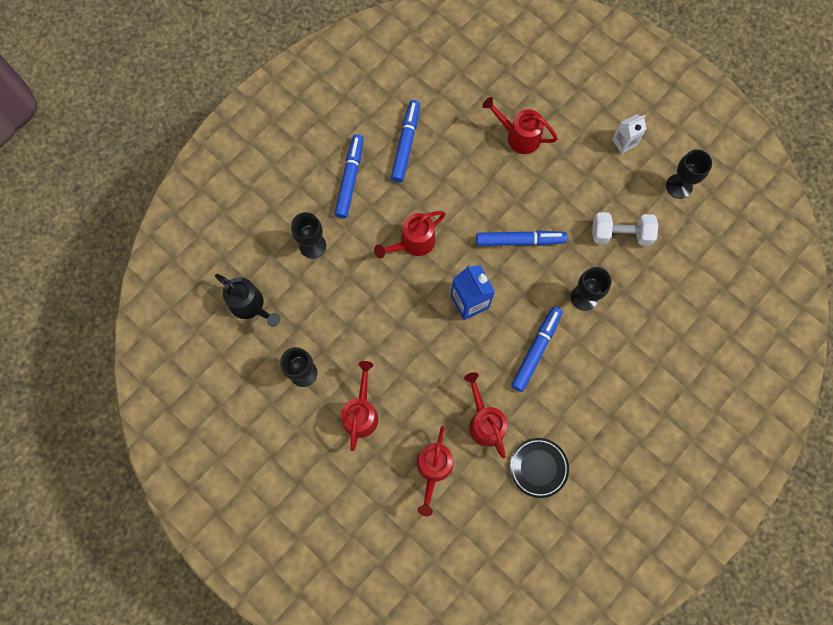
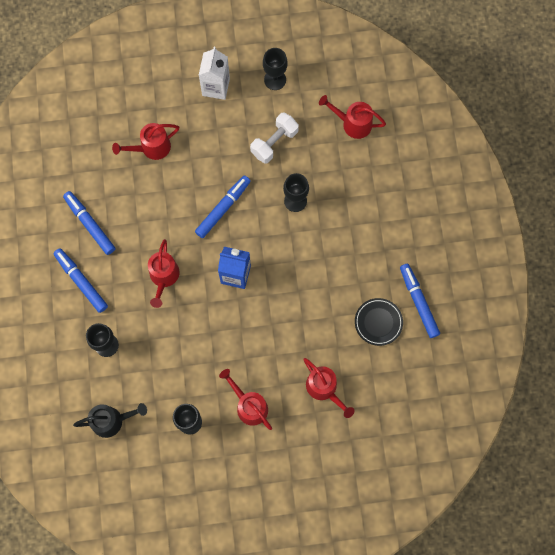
camera: 50 degrees left, 0 degrees up
red watering can [464,372,508,458] -> red watering can moved to [319,95,386,139]
blue marker [511,307,563,392] -> blue marker moved to [400,264,440,338]
white carton [612,114,646,154] -> white carton [199,47,230,100], size x1.53

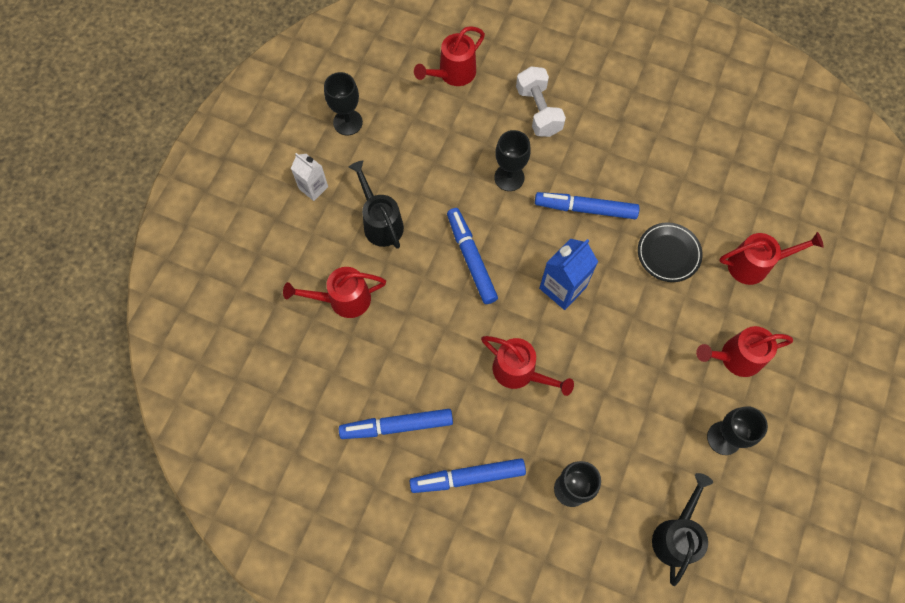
camera: 60 degrees left, 5 degrees down
red watering can [112,123,179,160] -> red watering can turned 75 degrees clockwise [283,267,386,318]
white carton [199,47,230,100] -> white carton [291,153,328,201], size x0.65
white dumbbell [250,113,299,164] -> white dumbbell moved to [516,66,566,137]
black plate [355,298,403,346] -> black plate moved to [638,222,703,282]
blue marker [400,264,440,338] -> blue marker moved to [535,192,640,219]
none -> black watering can [349,160,404,249]

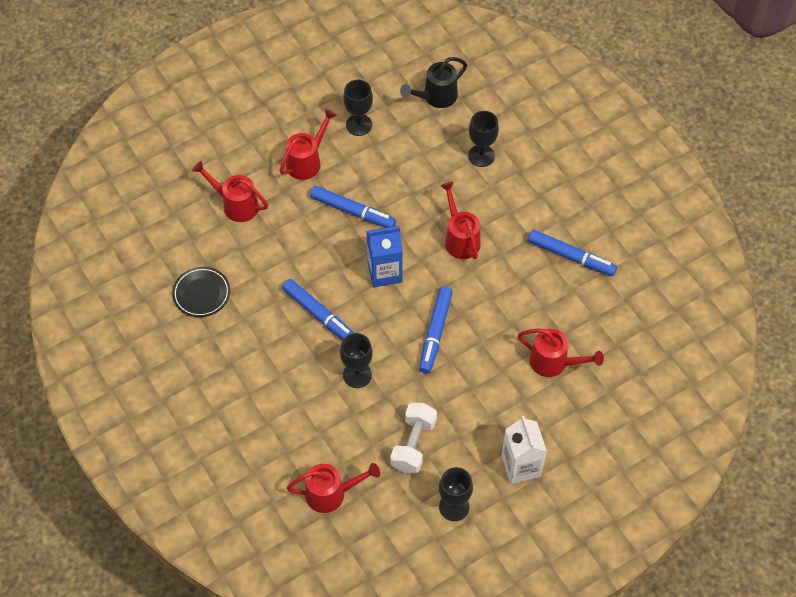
camera: 145 degrees left, 10 degrees down
white carton [291,153,328,201] -> white carton [502,415,547,484], size x1.53
black watering can [349,160,404,249] -> none
blue marker [410,458,526,493] -> blue marker moved to [310,186,396,228]
white dumbbell [516,66,566,137] -> white dumbbell moved to [390,403,437,473]
black plate [638,222,703,282] -> black plate moved to [172,267,230,317]
red watering can [696,326,793,377] -> red watering can turned 75 degrees counterclockwise [279,109,337,180]

